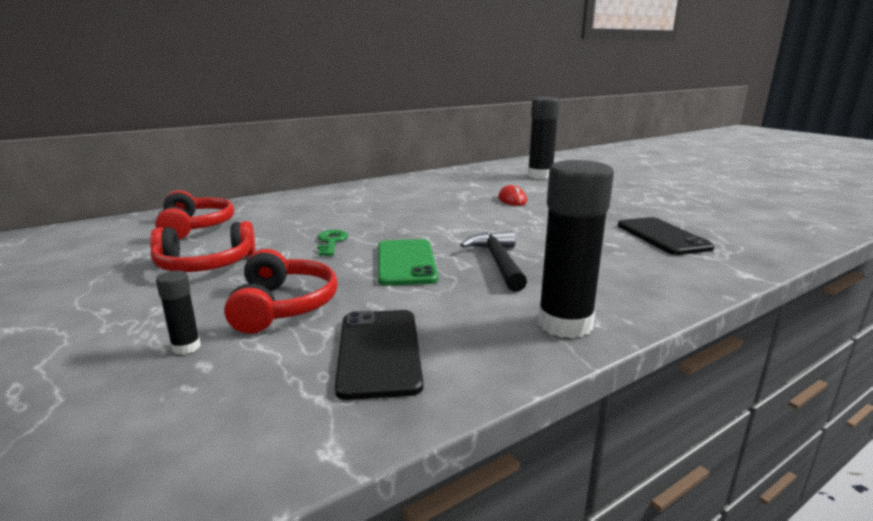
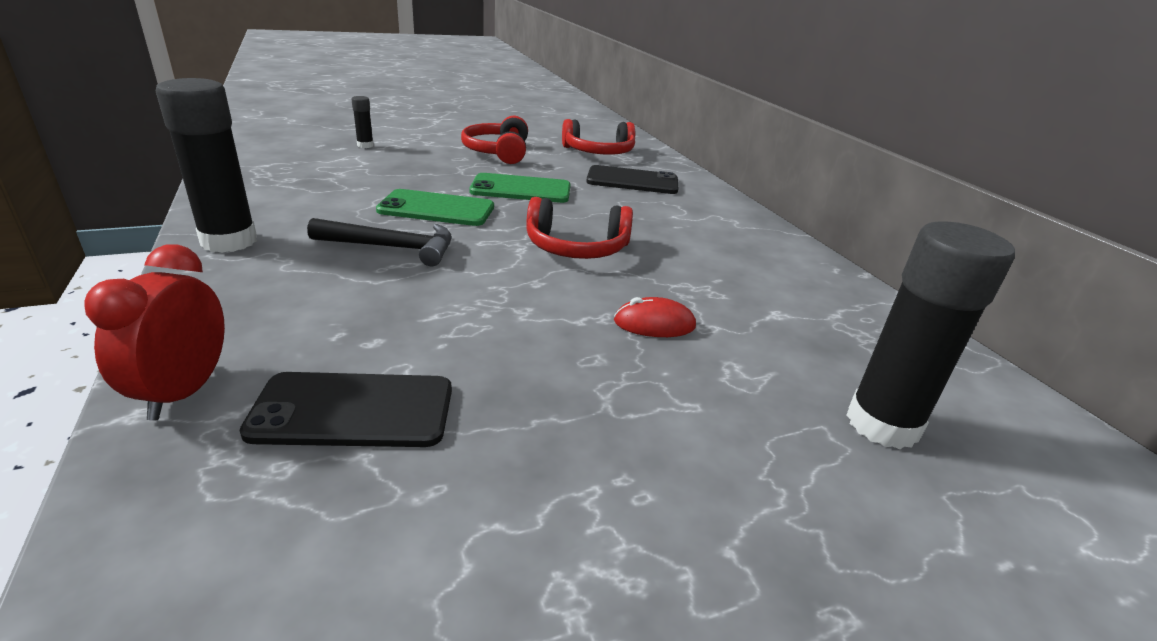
camera: 100 degrees right, 10 degrees up
red headphones [224,249,338,334] -> red headphones moved to [526,197,633,259]
green key [317,230,348,256] -> green phone [469,173,571,203]
black phone [335,310,423,400] -> black phone moved to [586,165,678,194]
none -> red clock [84,244,225,420]

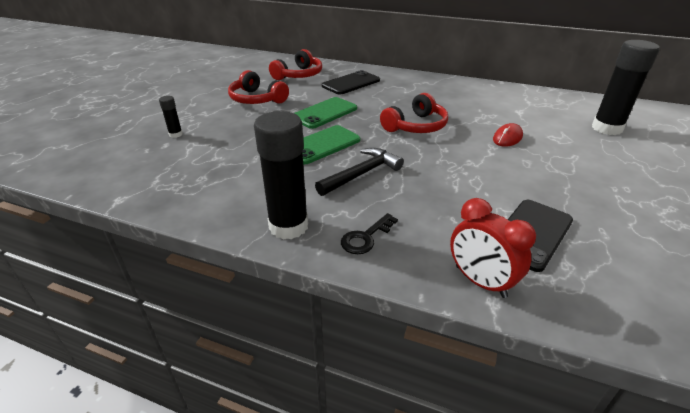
camera: 45 degrees left, 5 degrees up
none -> black key [341,213,398,254]

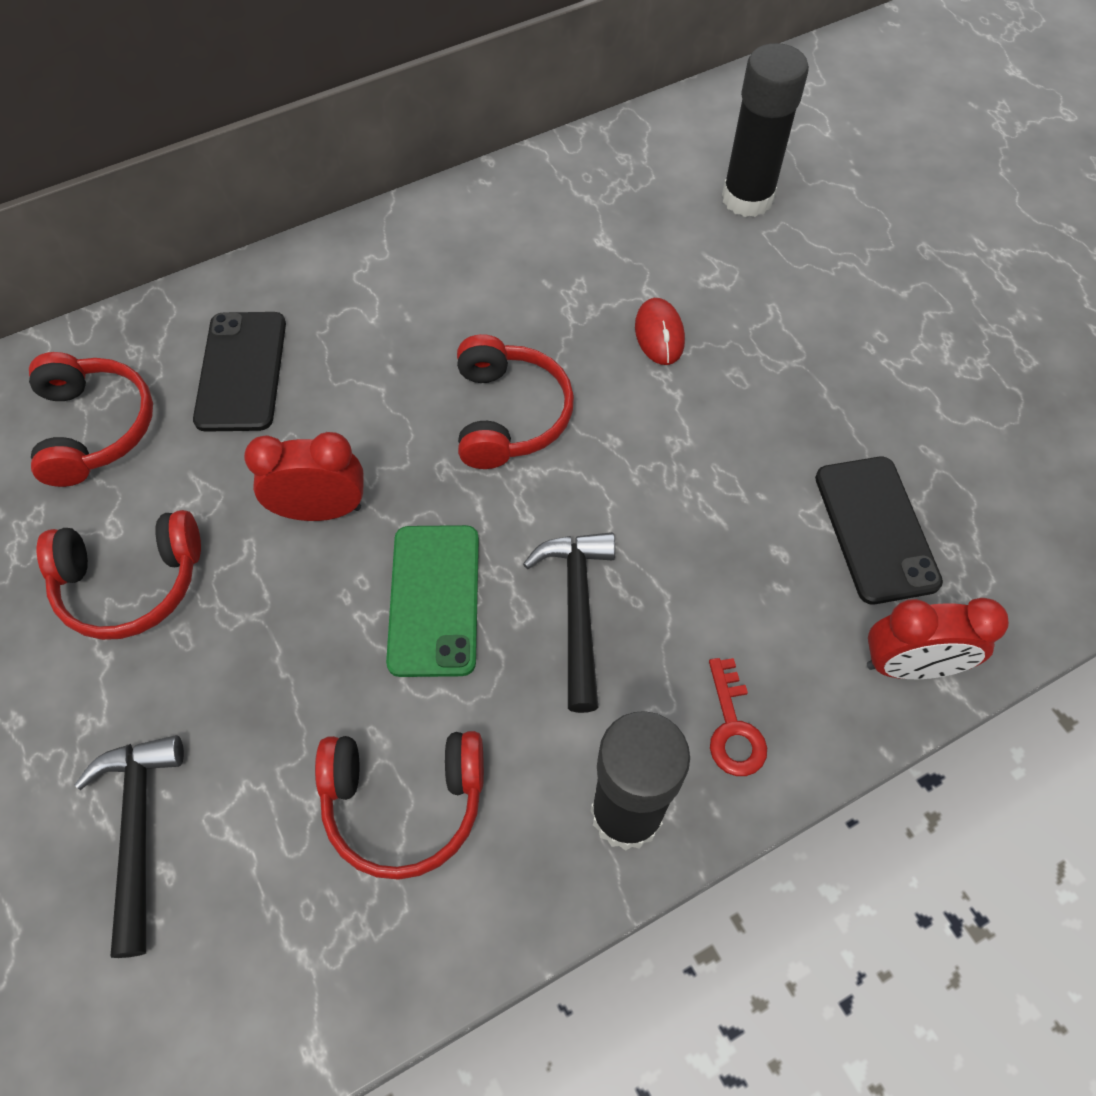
camera: 50 degrees left, 25 degrees up
black glue stick [159,96,183,138] -> black hammer [74,735,184,958]
green phone [294,97,357,129] -> red clock [244,432,364,521]
black key [341,213,398,254] -> red key [709,658,767,776]
none -> red headphones [315,731,484,880]

